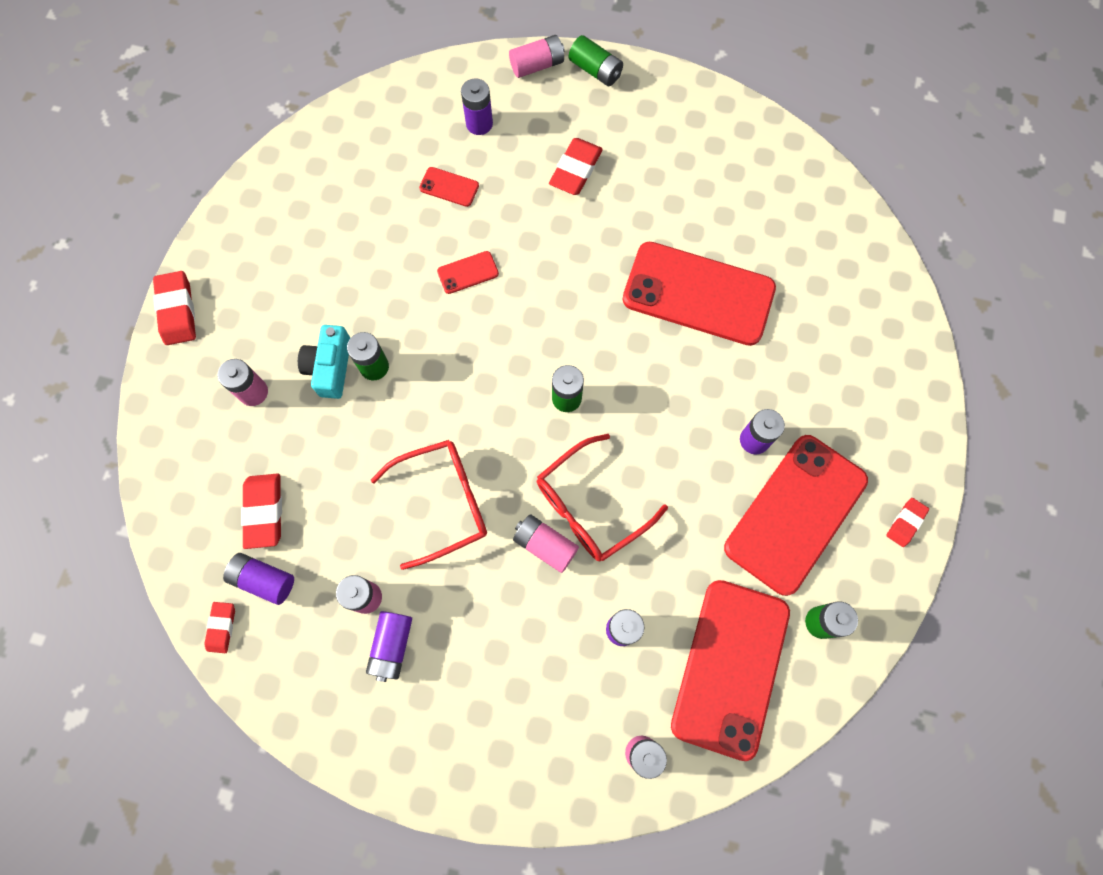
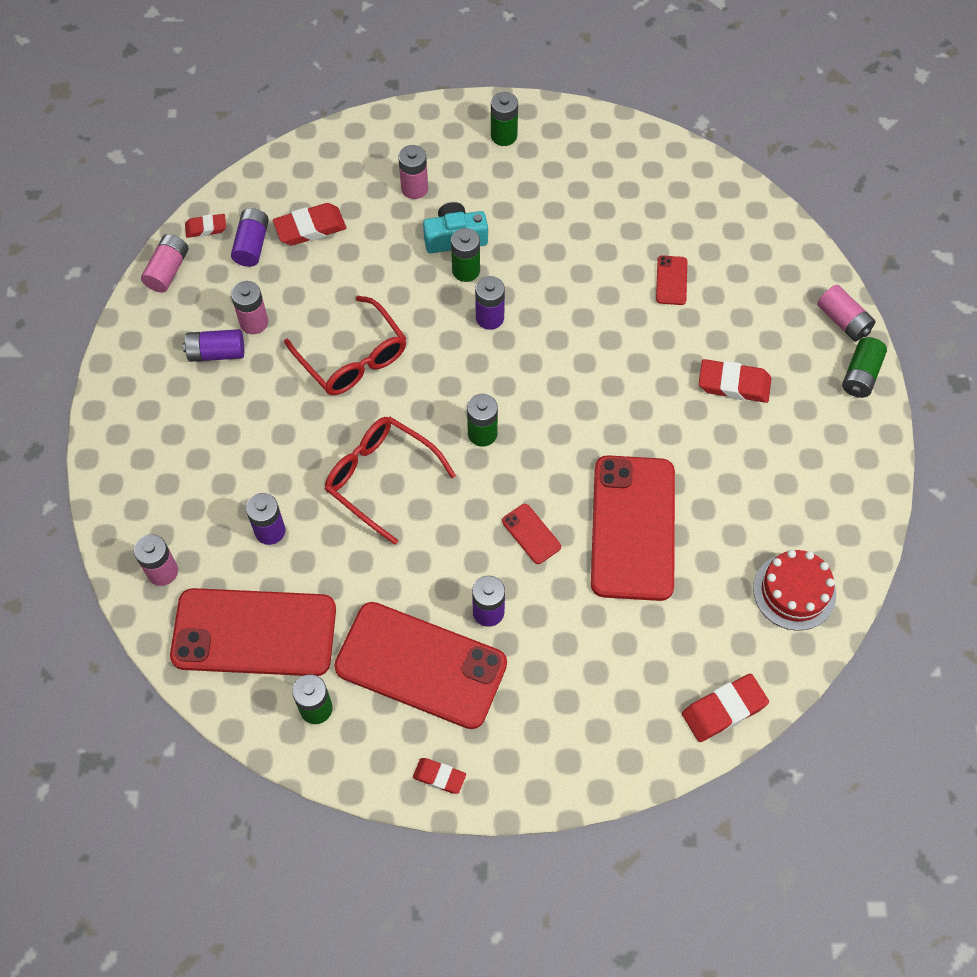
camera: 75 degrees right, 10 degrees down
red eraser [153,271,196,345] -> red eraser moved to [682,674,769,742]
red phone [437,251,499,294] -> red phone moved to [502,504,561,564]
purple battery [461,78,493,135] -> purple battery moved to [475,276,505,330]
pink battery [513,514,579,573] -> pink battery moved to [141,234,188,293]
none -> green battery [491,92,518,146]
none -> red cake [753,550,836,631]

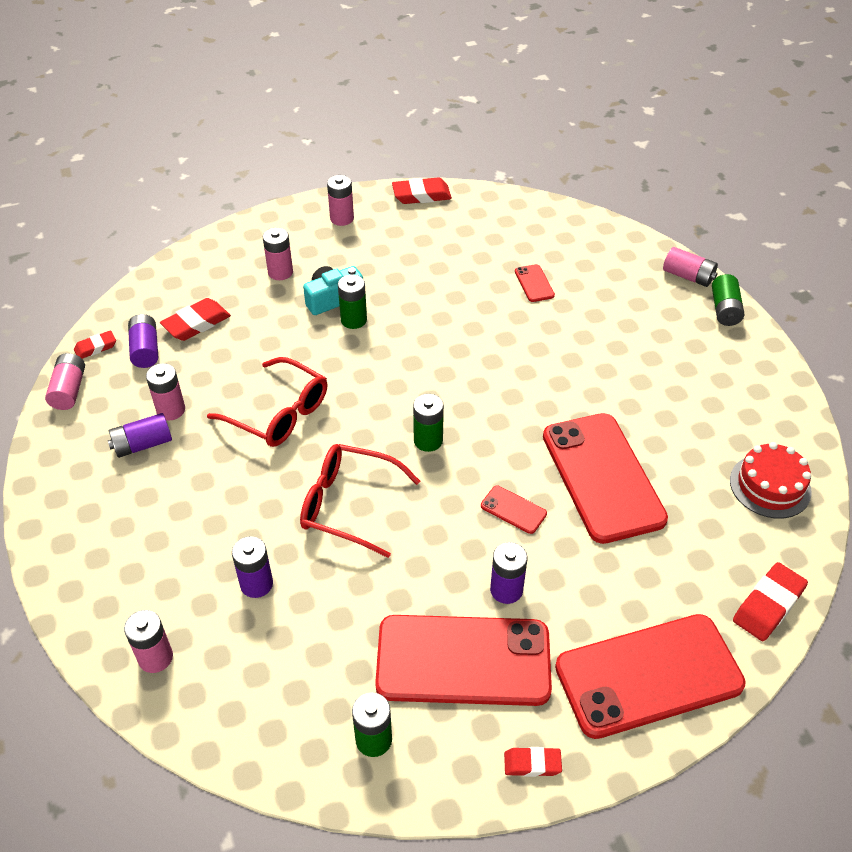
camera: 20 degrees left, 15 degrees down
red phone [170,588,336,676] -> red phone moved to [555,614,746,739]
purple battery [475,276,505,330] -> none
green battery [491,92,518,146] -> pink battery [327,175,354,226]
red eraser [699,359,771,403] -> red eraser moved to [392,178,452,204]

